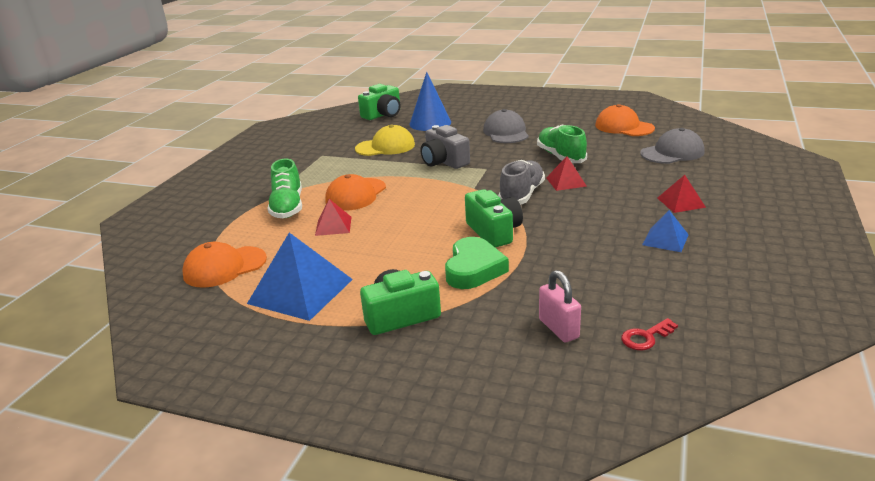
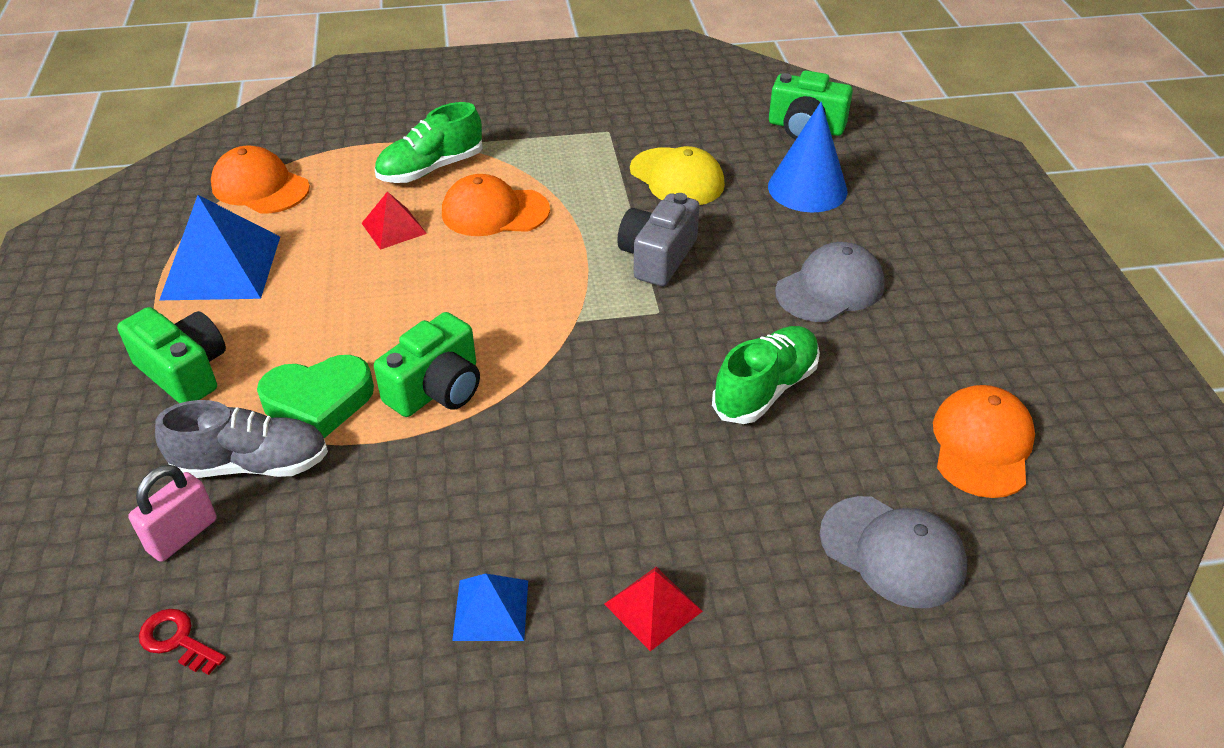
camera: 60 degrees right, 15 degrees up
grey shoe [498,160,545,205] -> grey shoe moved to [155,400,328,478]
red pyramid [546,156,587,191] -> none

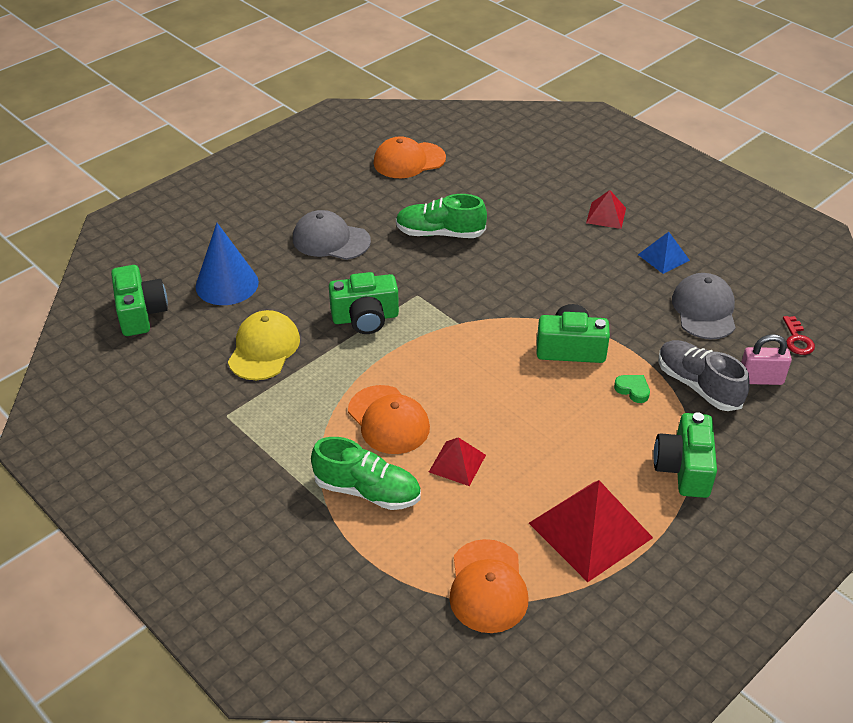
camera: 125 degrees left, 0 degrees up
blue pyramid [159,195,280,300] -> red pyramid [529,480,653,582]
green heart [257,355,374,438] -> green heart [614,375,650,403], size x0.48
grey camera [617,193,700,286] -> green camera [329,272,399,334]
grey cap [820,496,967,608] -> grey cap moved to [672,273,736,339]

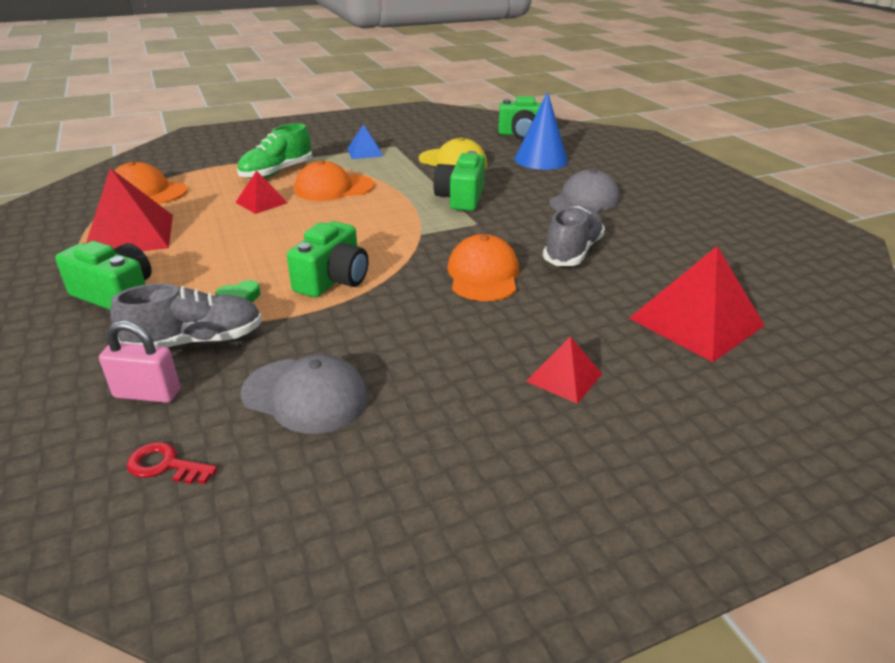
camera: 110 degrees right, 10 degrees down
orange cap [373,136,446,178] -> orange cap moved to [447,234,519,301]
green shoe [396,194,487,238] -> grey shoe [543,206,605,266]
blue pyramid [638,232,690,274] -> blue pyramid moved to [347,124,383,159]
pink padlock [741,334,792,385] -> pink padlock turned 75 degrees clockwise [99,321,180,403]
none -> red pyramid [629,246,765,362]

